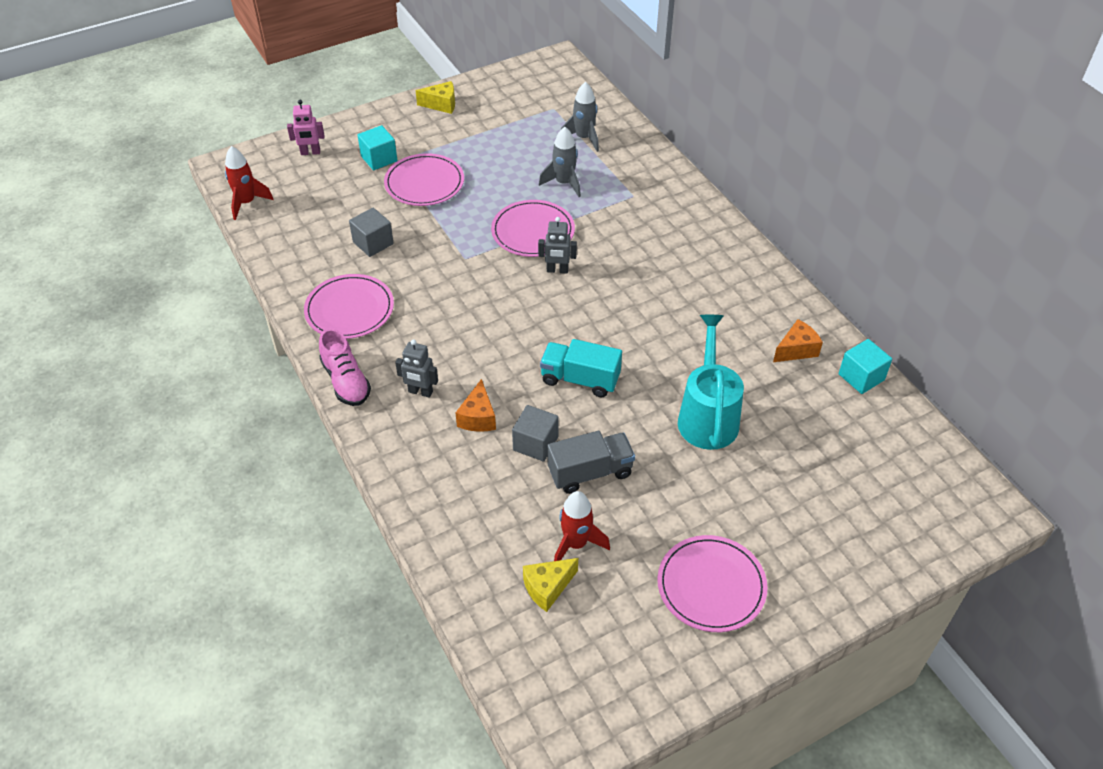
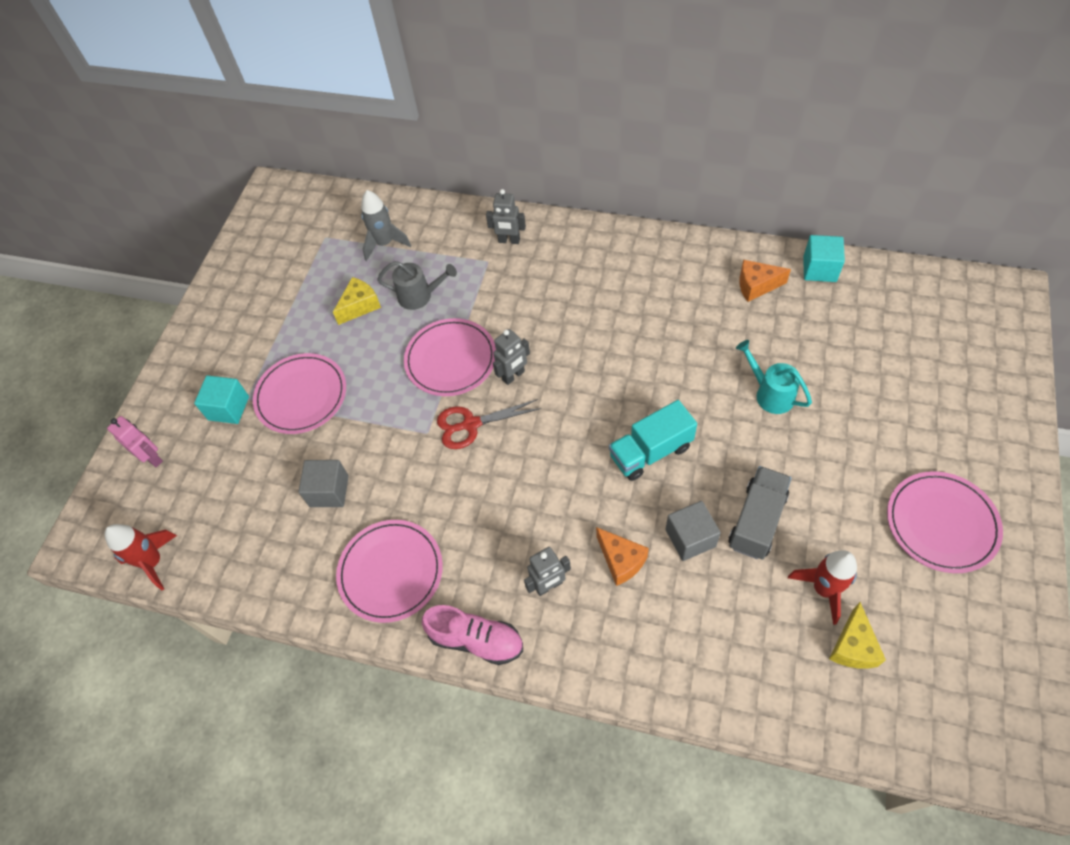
camera: 40 degrees left, 10 degrees up
pink robot [287,100,325,155] -> pink robot turned 90 degrees counterclockwise [107,416,163,467]
yellow cheese [416,81,455,114] -> yellow cheese moved to [333,277,381,325]
grey rocket [539,127,581,197] -> grey watering can [377,261,457,310]
turquoise watering can [678,315,744,450] -> turquoise watering can [736,340,812,414], size x0.61
orange cheese [773,319,823,362] -> orange cheese turned 105 degrees counterclockwise [739,260,791,302]
none -> red scissors [437,399,541,449]
none -> grey robot [486,189,526,244]

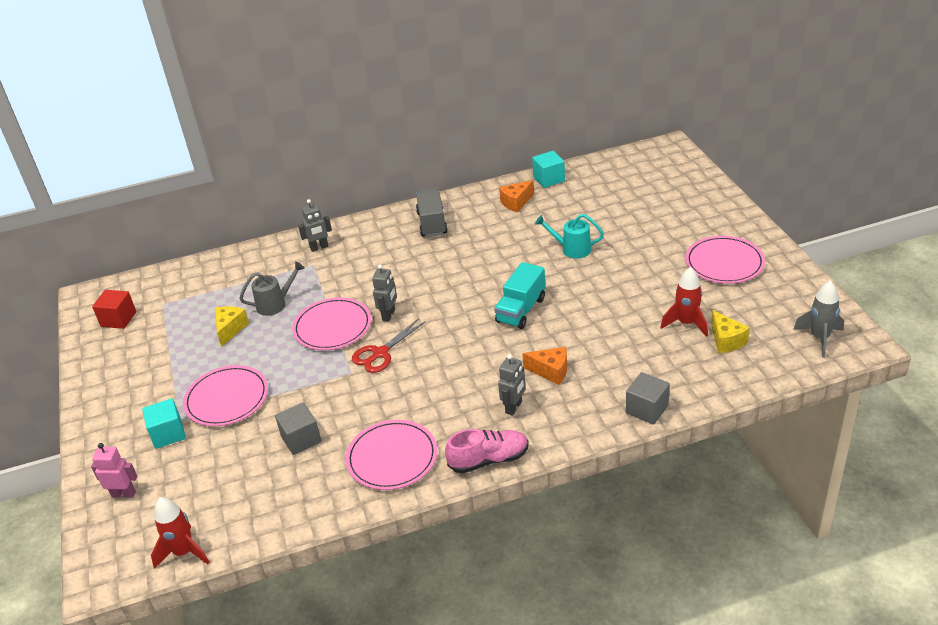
camera: 35 degrees left, 20 degrees down
grey rocket [361,190,411,261] -> grey rocket moved to [794,280,844,357]
grey cube [666,501,721,561] -> grey cube moved to [626,372,670,424]
grey truck [728,466,791,560] -> grey truck moved to [416,188,448,237]
none -> red cube [92,290,136,329]

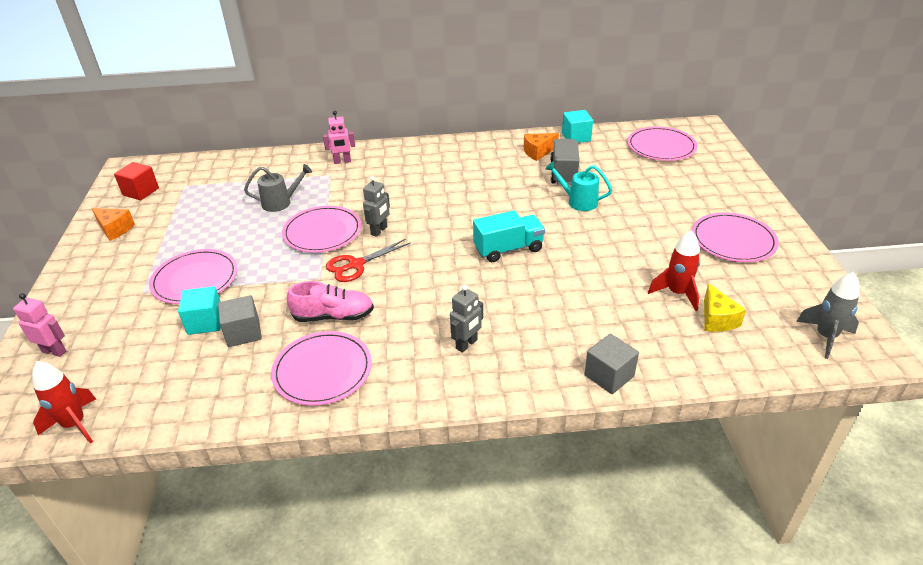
camera: 10 degrees right, 0 degrees up
turquoise cube [142,398,186,449] -> turquoise cube moved to [178,286,221,335]
yellow cheese [215,306,249,347] -> none
grey robot [298,199,332,252] -> pink robot [323,111,355,164]
grey truck [416,188,448,237] -> grey truck moved to [550,139,579,185]
pink shoe [445,429,529,473] -> pink shoe moved to [287,281,374,322]
turquoise truck [494,262,545,329] -> turquoise truck turned 150 degrees counterclockwise [473,210,545,262]
orange cheese [522,347,567,385] -> orange cheese moved to [91,208,135,241]
none -> pink plate [627,127,697,161]

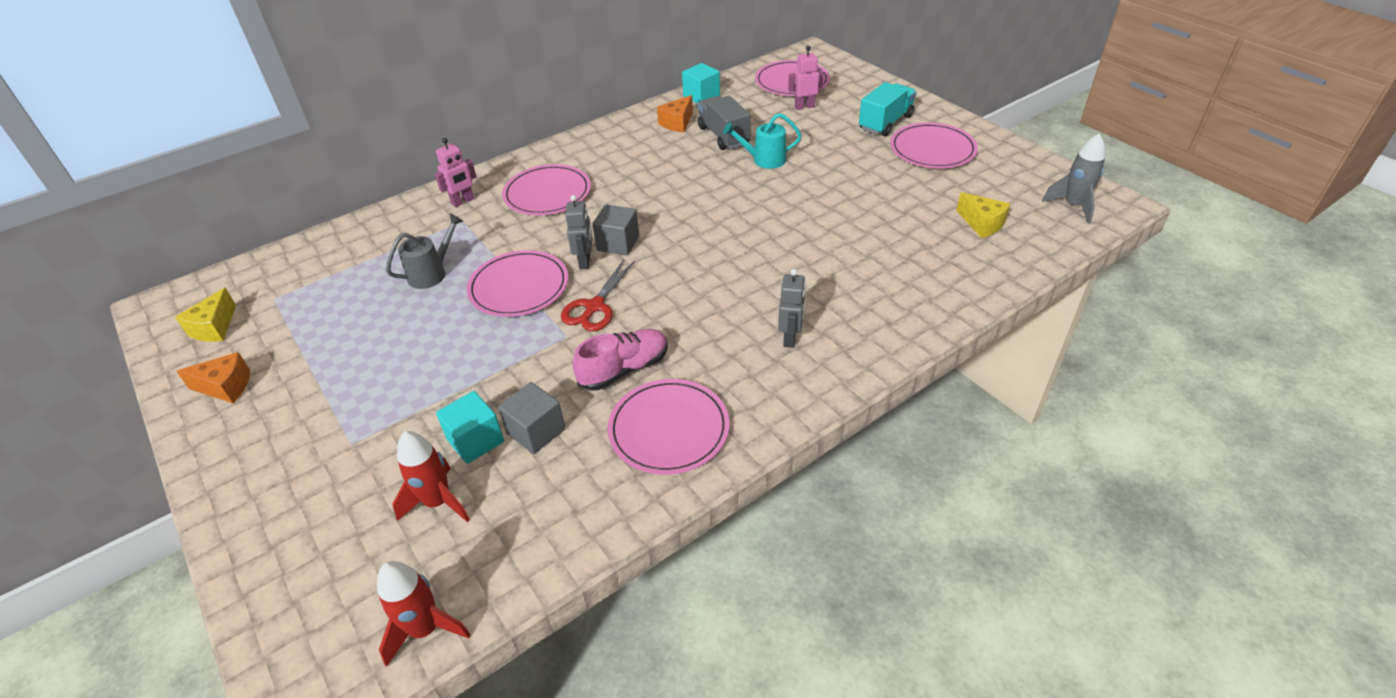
camera: 30 degrees left, 5 degrees up
pink robot [13,293,66,357] -> pink robot moved to [788,46,823,110]
red cube [114,162,159,200] -> yellow cheese [175,288,236,342]
pink plate [149,249,238,304] -> pink plate moved to [502,164,591,215]
turquoise truck [473,210,545,262] -> turquoise truck moved to [859,82,916,136]
grey cube [585,334,639,394] -> grey cube moved to [592,204,639,256]
red rocket [648,230,700,311] -> red rocket moved to [392,431,470,522]

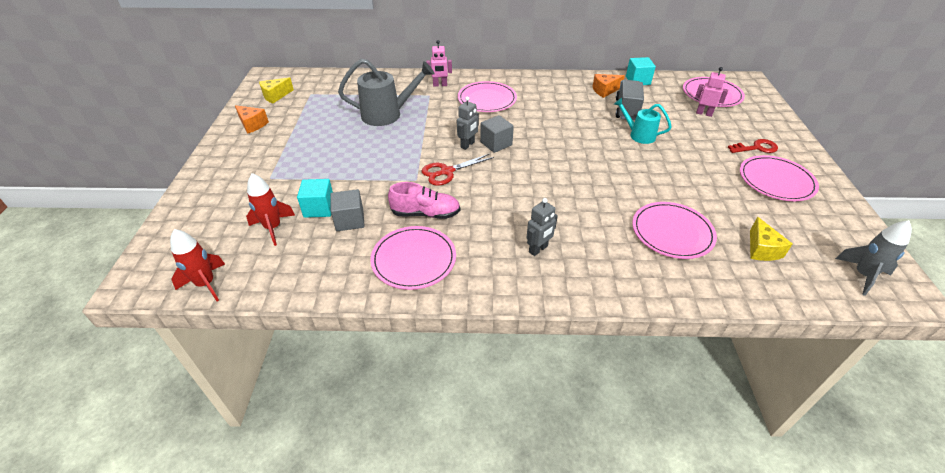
camera: 35 degrees right, 0 degrees up
grey watering can [386,214,463,289] -> grey watering can [338,59,434,126], size x1.65
pink plate [467,250,568,317] -> pink plate moved to [632,202,717,259]
turquoise truck [859,82,916,136] -> red key [728,139,778,153]

